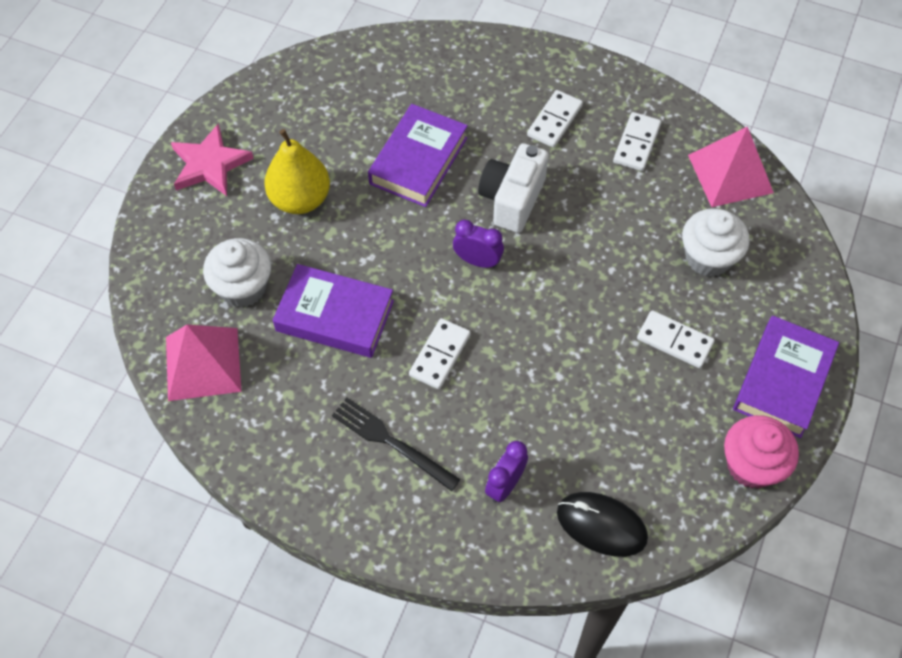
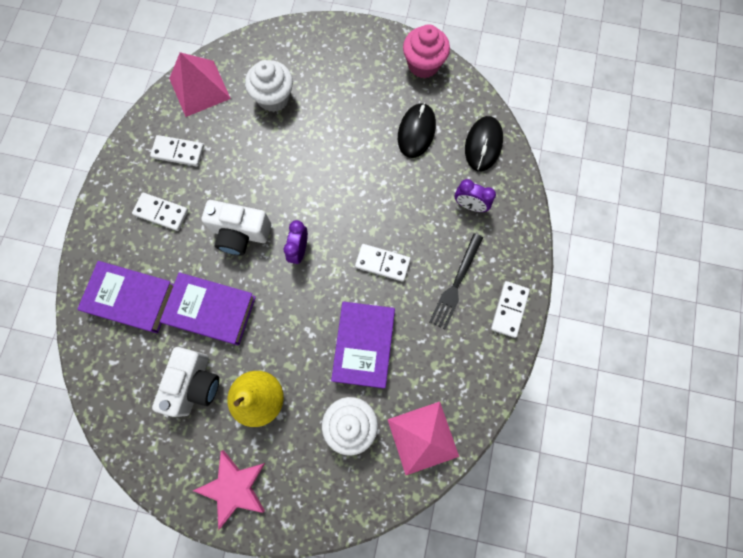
camera: 100 degrees left, 15 degrees up
white domino [637,310,715,368] -> white domino moved to [491,281,530,338]
purple book [733,316,839,438] -> purple book moved to [77,261,174,333]
none -> white camera [152,347,219,417]
none -> black mouse [398,103,436,158]

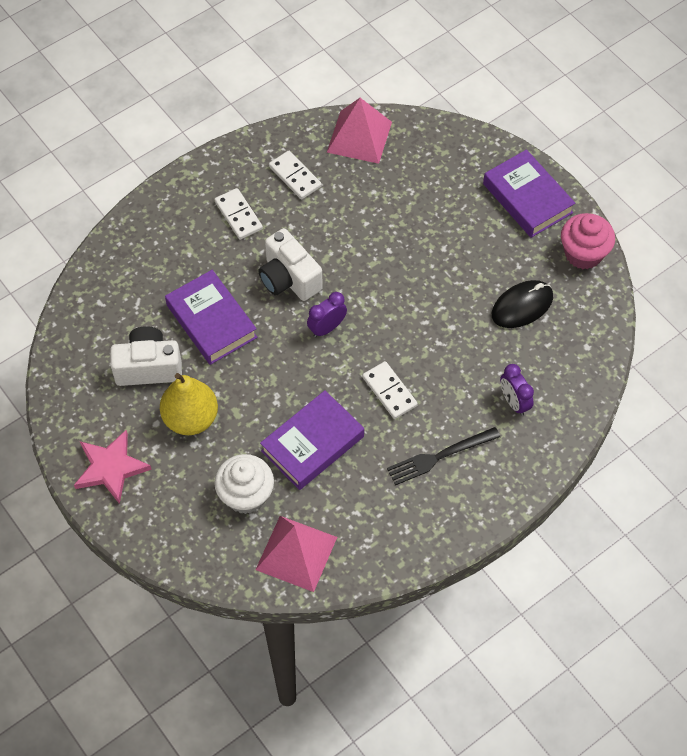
camera: 40 degrees right, 15 degrees down
purple book [77,261,174,333] -> purple book moved to [483,149,575,238]
white camera [152,347,219,417] -> white camera turned 150 degrees counterclockwise [110,326,182,386]
white cupcake [245,60,293,112] -> none
black mouse [465,116,503,171] -> none
white domino [491,281,530,338] -> none

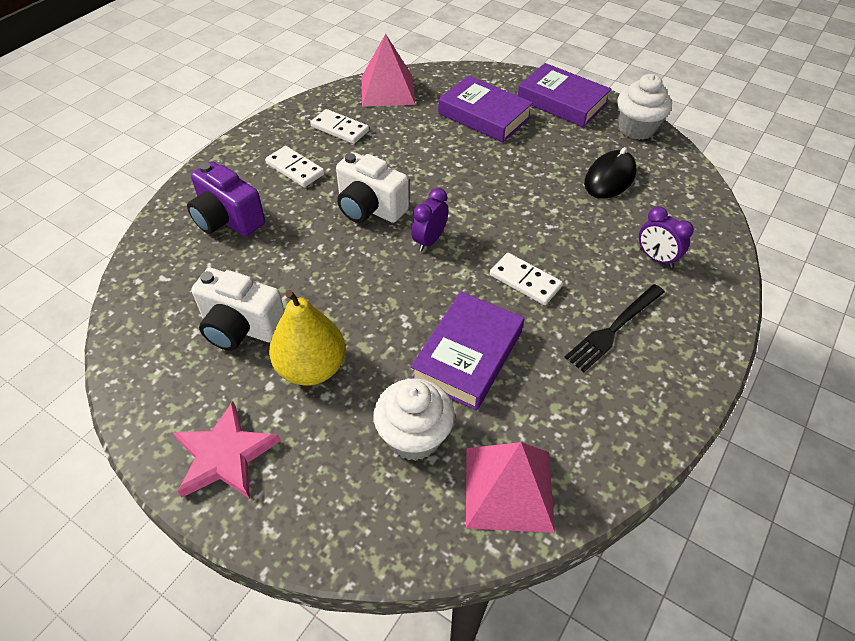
camera: 20 degrees left, 10 degrees down
white camera [110,326,182,386] -> white camera turned 135 degrees counterclockwise [192,268,284,351]
purple book [165,270,257,365] -> purple book moved to [438,76,533,142]
pink cupcake [561,213,615,269] -> white cupcake [617,74,672,140]
none -> purple camera [187,161,265,236]

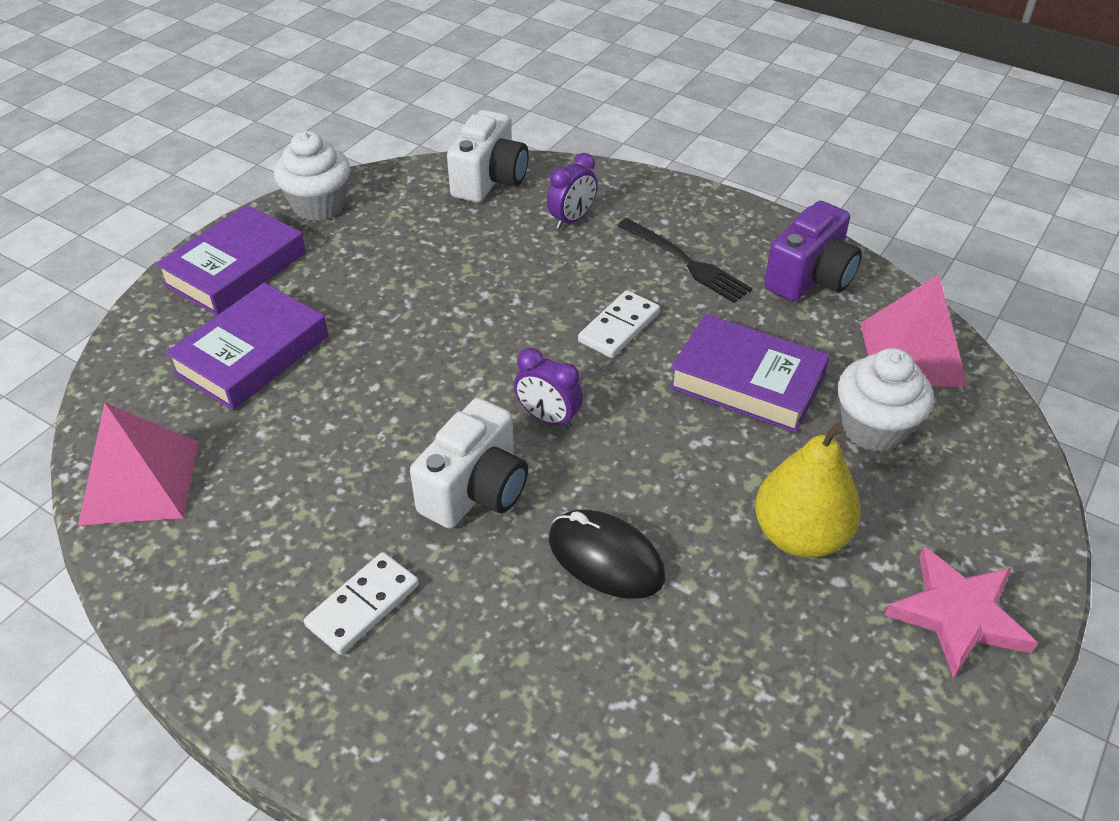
camera: 90 degrees left, 5 degrees down
purple camera [187,161,265,236] -> purple camera moved to [764,201,862,302]
white camera [192,268,284,351] -> white camera moved to [447,110,529,202]
white domino [310,109,369,144] -> none
black mouse [584,147,637,199] -> black mouse moved to [549,509,665,599]

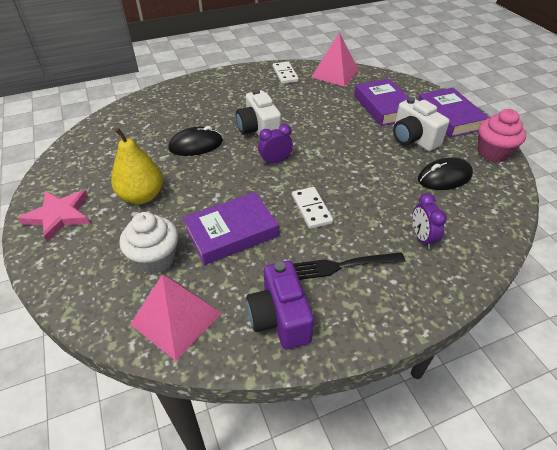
camera: 125 degrees right, 0 degrees up
white cupcake [274,131,350,221] -> pink cupcake [478,109,526,162]
white domino [304,552,419,655] -> white domino moved to [273,62,299,84]
white camera [447,110,529,202] -> white camera moved to [393,97,450,151]
none -> black mouse [418,157,473,190]

